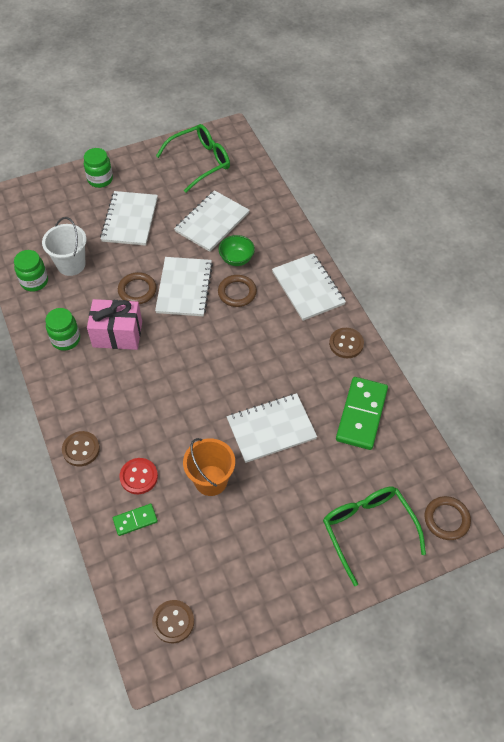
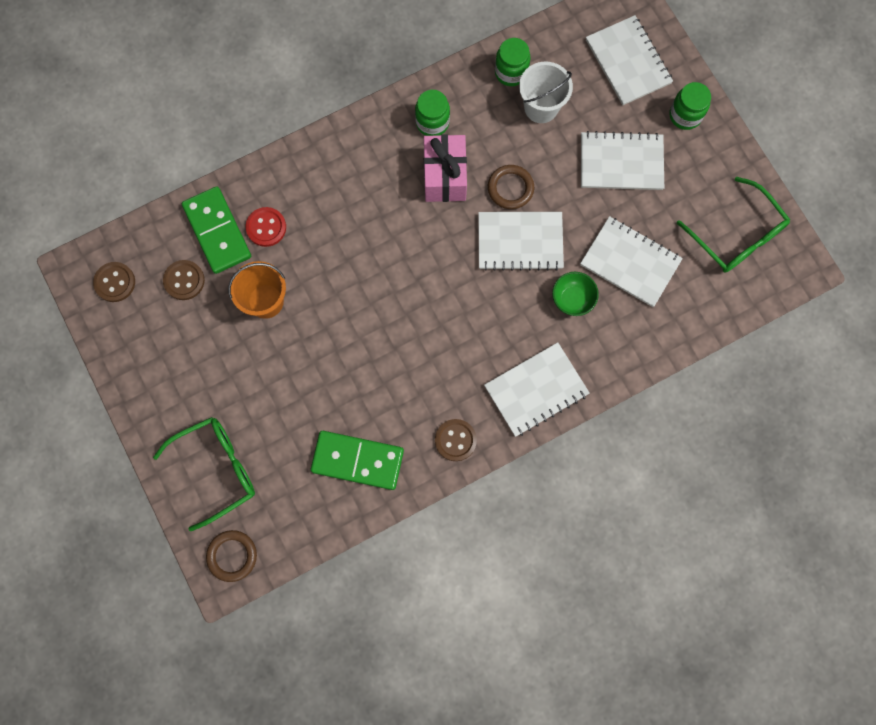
camera: 85 degrees right, 20 degrees up
brown button [62,431,100,466] -> brown button moved to [163,260,205,300]
green domino [113,504,158,536] -> green domino [182,186,251,274], size x1.94
brown ring [218,275,257,307] -> none
white notebook [227,393,317,463] -> white notebook moved to [586,15,673,105]

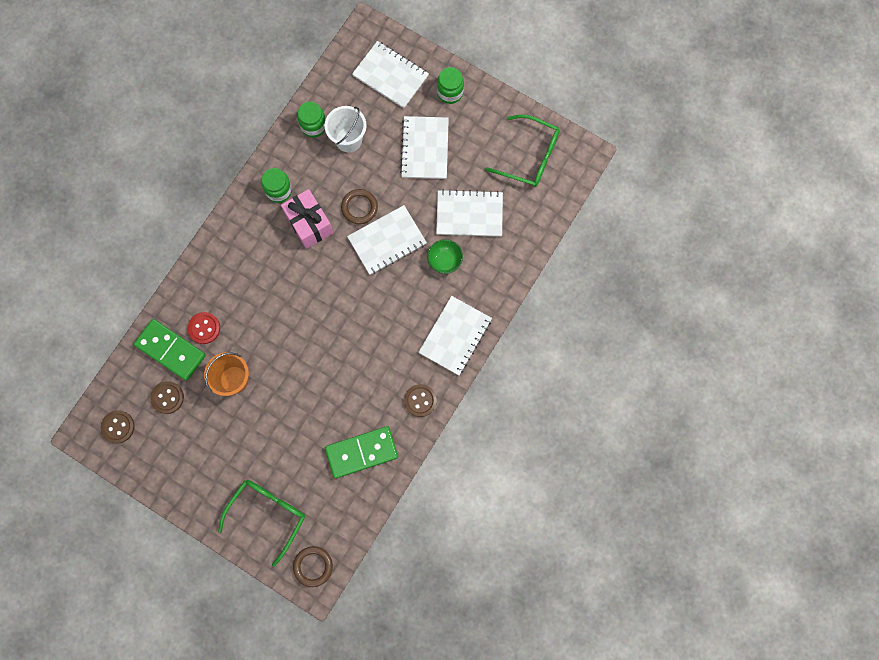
camera: 30 degrees left, 0 degrees up
white notebook [581,131,664,190] -> white notebook turned 60 degrees counterclockwise [400,116,449,179]

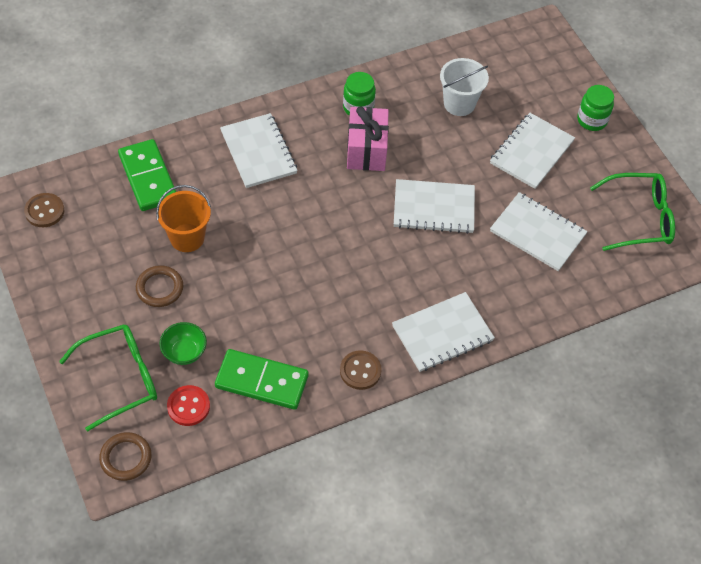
camera: 30 degrees right, 20 degrees down
brown button [150,381,184,414] -> none
red button [187,312,220,344] -> red button moved to [167,385,210,426]
green jar [297,102,326,138] -> none
brown ring [341,189,378,224] -> brown ring moved to [136,265,183,307]
white notebook [352,41,429,108] -> white notebook moved to [220,113,298,188]
green bowl [427,239,463,274] -> green bowl moved to [159,322,207,365]
green glasses [485,114,560,187] -> green glasses turned 60 degrees counterclockwise [590,173,675,251]

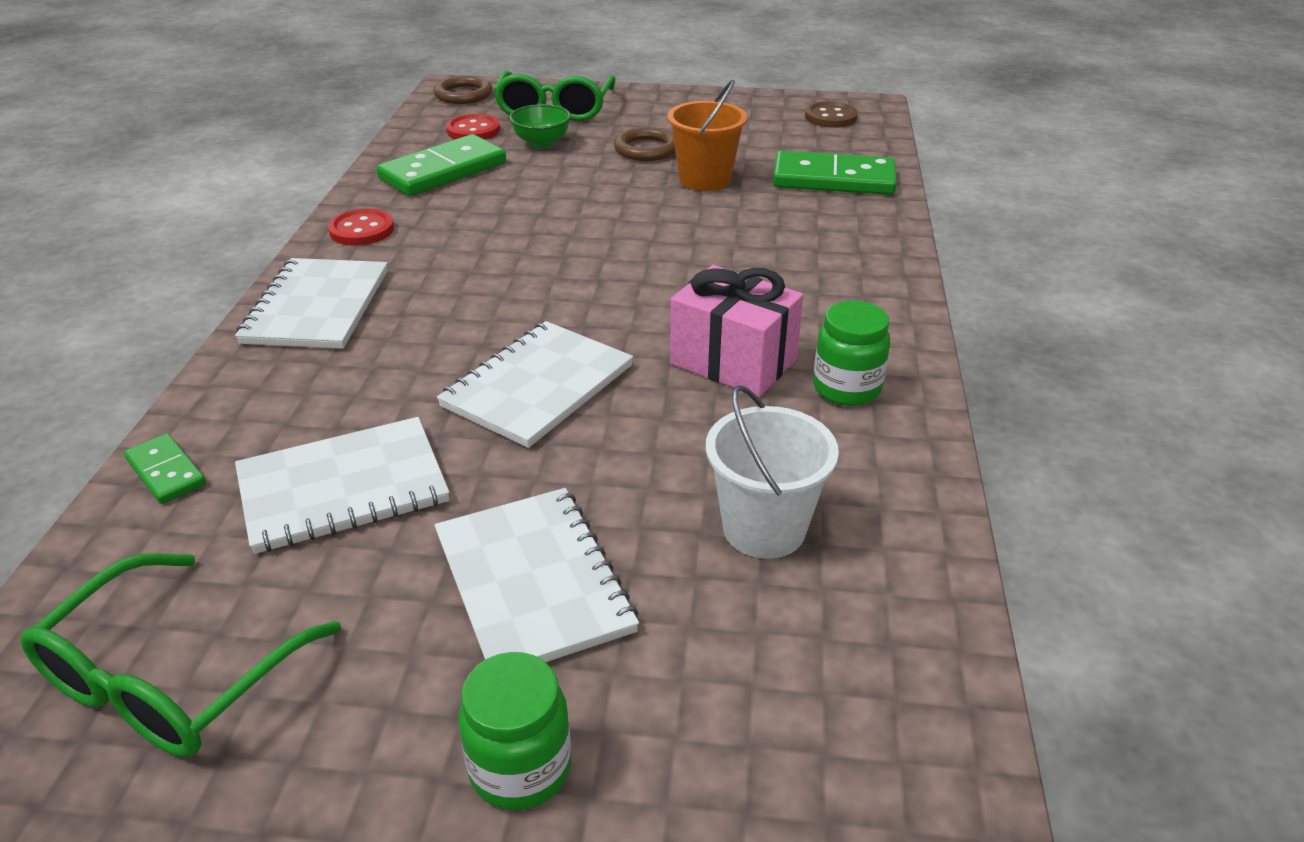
camera: 125 degrees right, 20 degrees down
white notebook [220,113,298,188] -> none
brown button [340,350,382,390] -> red button [328,209,394,245]
none -> green domino [124,434,206,504]

